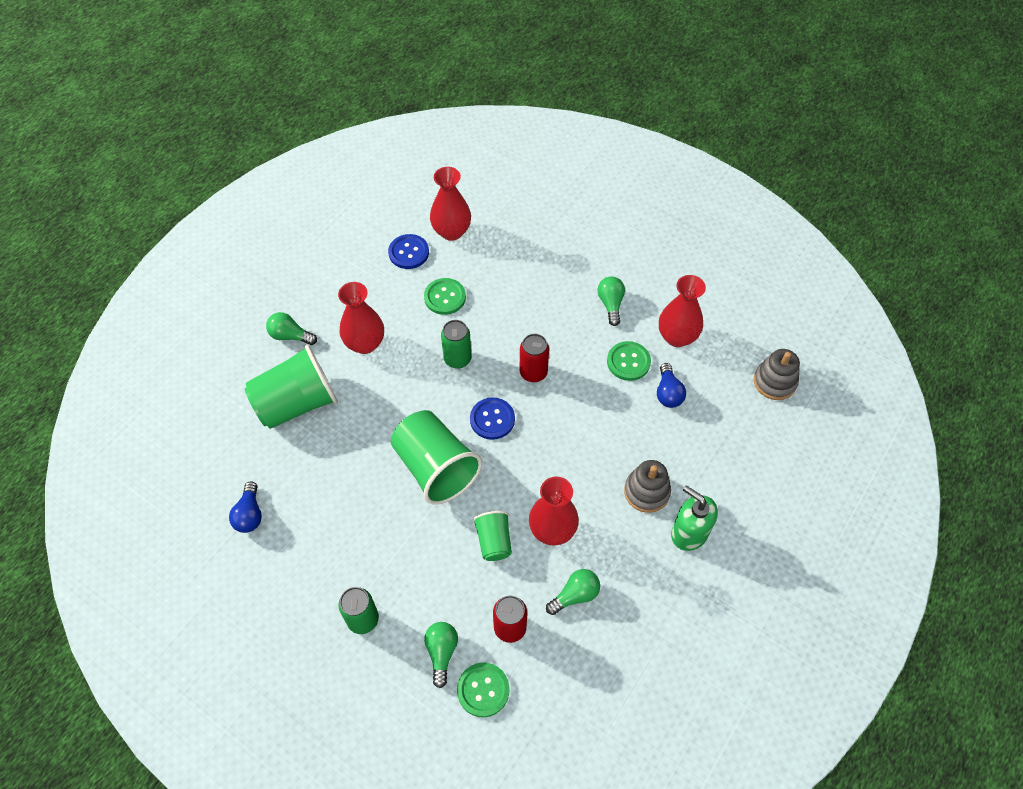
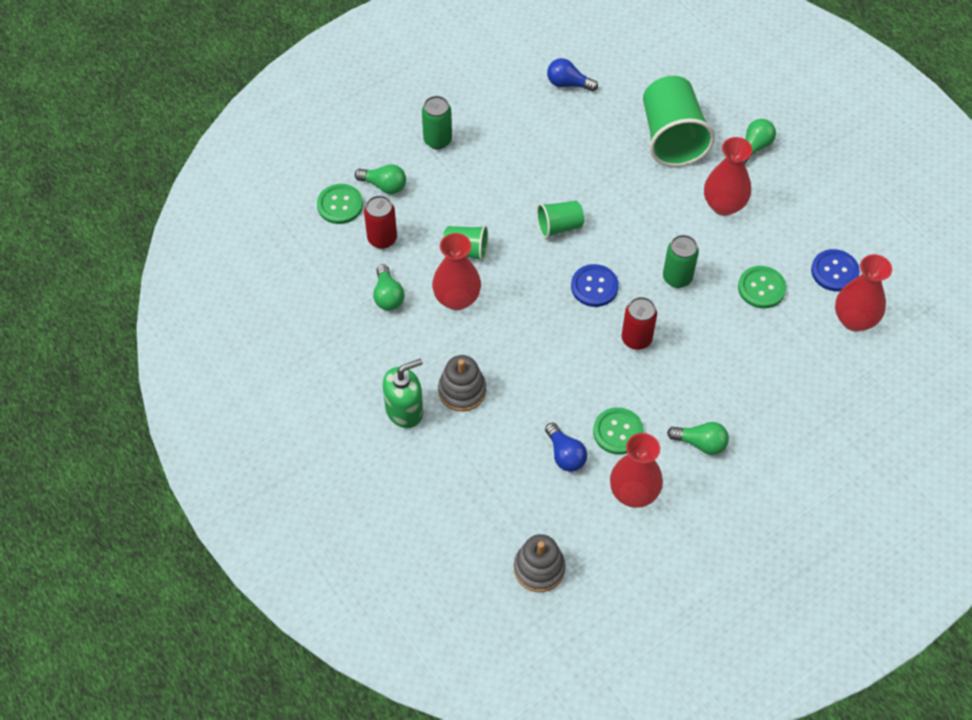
camera: 110 degrees right, 0 degrees up
green cup [391,410,482,505] -> green cup [537,201,584,238], size x0.53
blue light bulb [657,363,686,408] -> blue light bulb turned 135 degrees counterclockwise [545,423,587,472]

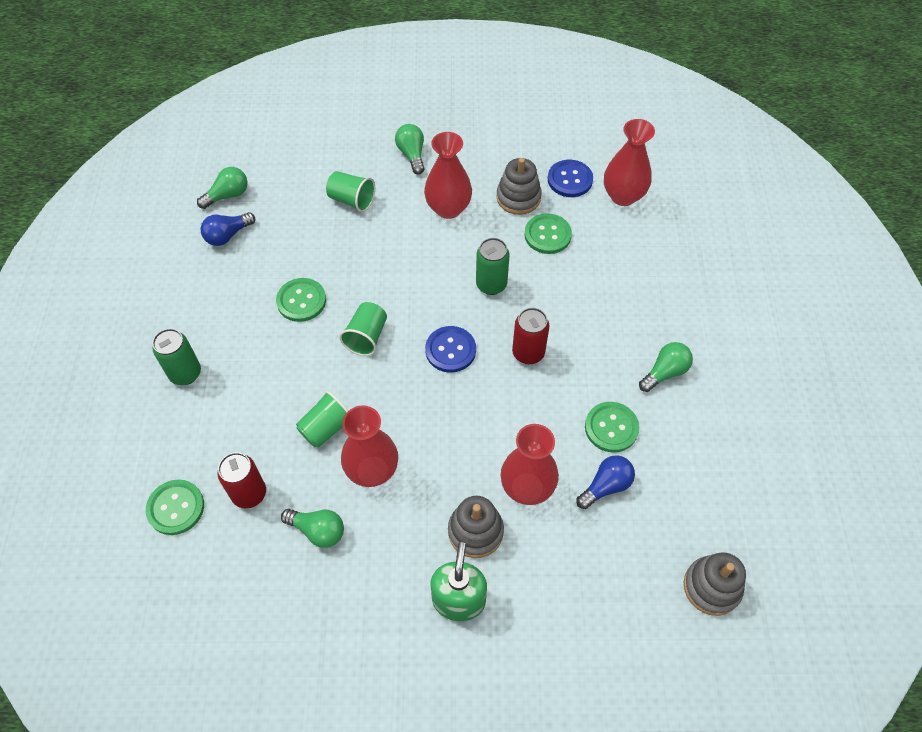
camera: 55 degrees left, 0 degrees up
green light bulb [355,164,406,194] -> green light bulb moved to [197,167,247,209]
blue light bulb [545,423,587,472] -> blue light bulb turned 45 degrees counterclockwise [576,455,635,509]
red vase [610,433,663,508] -> red vase moved to [501,424,559,505]
green cup [643,76,715,167] -> green cup [326,171,375,212], size x0.53
none -> green button [276,278,326,322]
none -> grey stacking toy [496,158,542,215]

